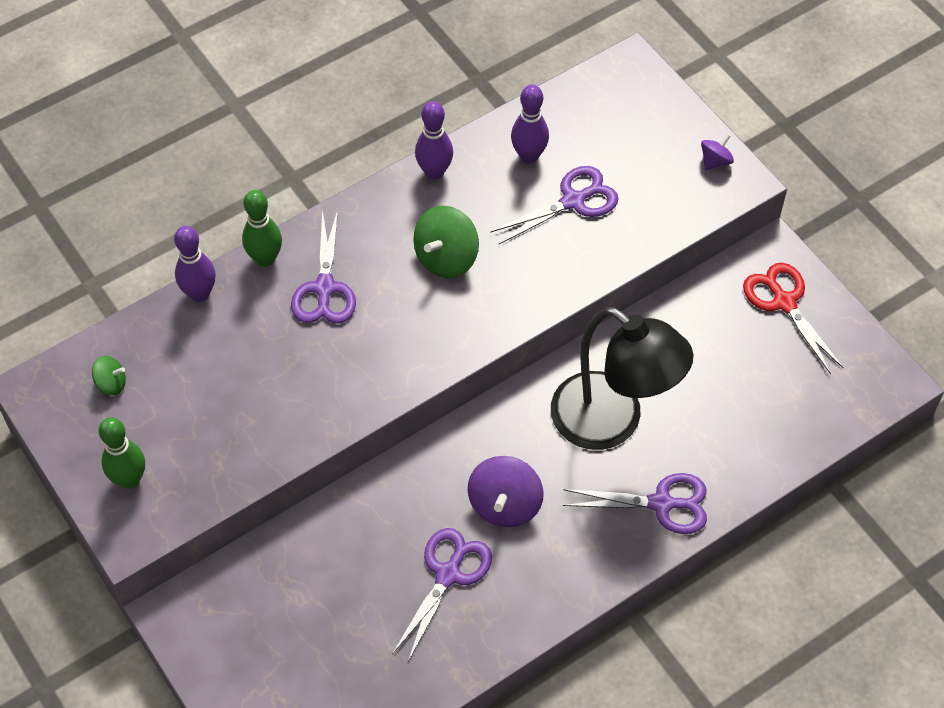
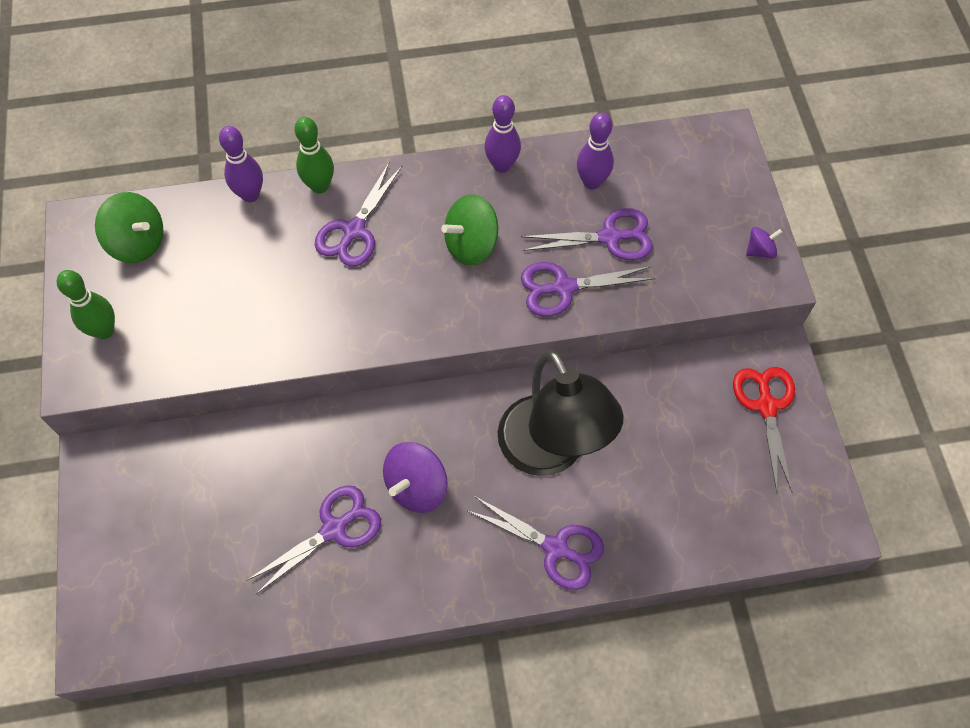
camera: 25 degrees right, 5 degrees up
green spinning top [92,356,126,395] -> green spinning top [95,192,163,263], size x1.84
none -> purple scissors [521,262,655,317]

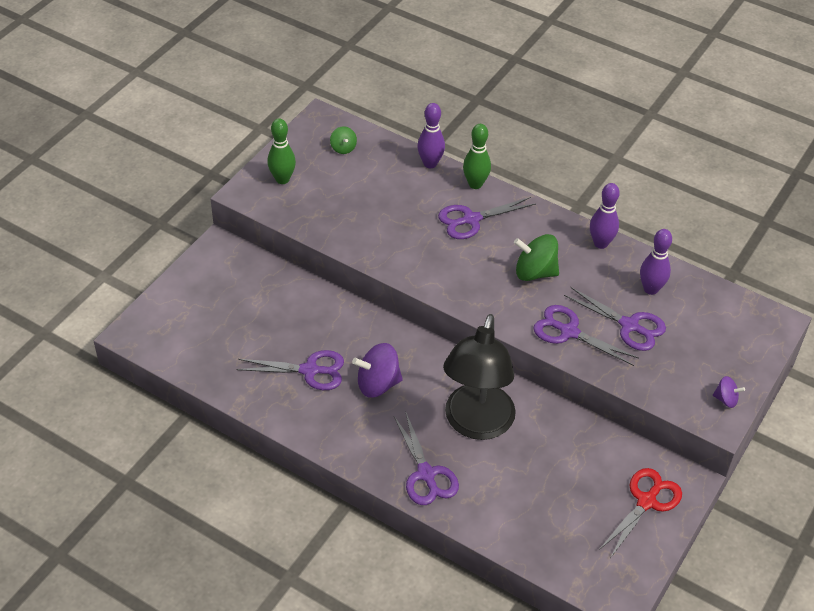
camera: 40 degrees right, 15 degrees down
green spinning top [95,192,163,263] -> green spinning top [330,126,357,154], size x0.54

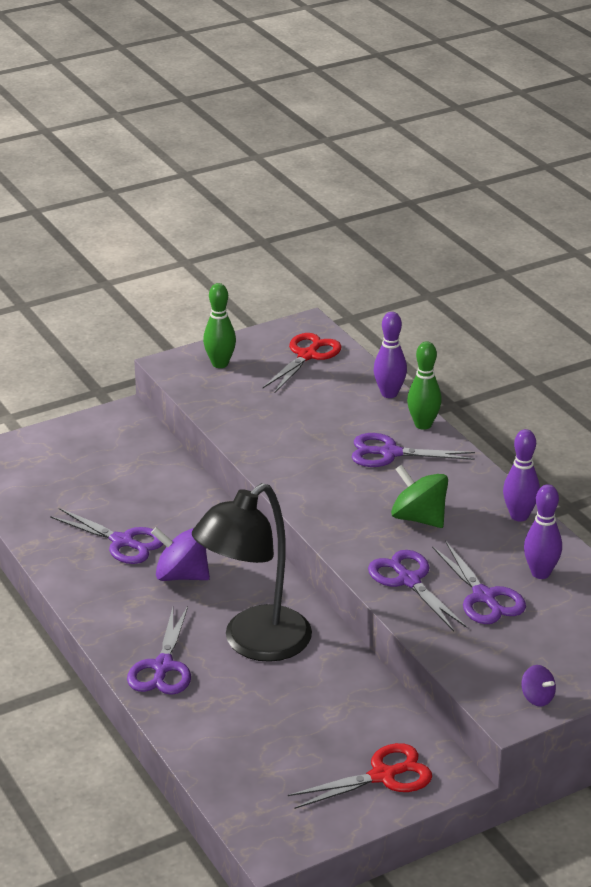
camera: 30 degrees right, 15 degrees down
green spinning top [330,126,357,154] -> red scissors [263,333,341,392]

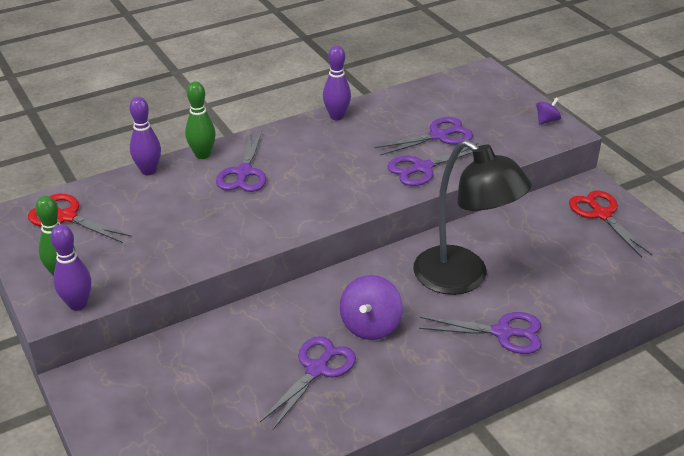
camera: 90 degrees left, 5 degrees up
green spinning top [391,465,448,528] -> none
purple bowling pin [524,484,562,579] -> purple bowling pin moved to [51,224,91,311]

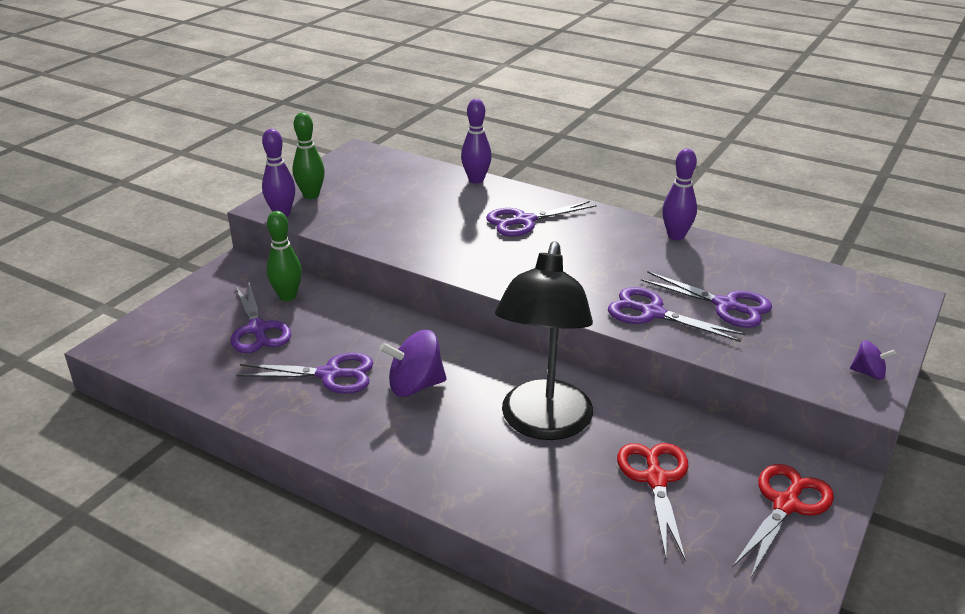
camera: 60 degrees right, 5 degrees down
red scissors [28,193,132,243] -> red scissors moved to [617,443,688,561]
green bowling pin [185,81,216,159] -> green bowling pin moved to [267,211,302,301]
purple scissors [419,312,542,354] -> purple scissors moved to [231,283,291,353]

